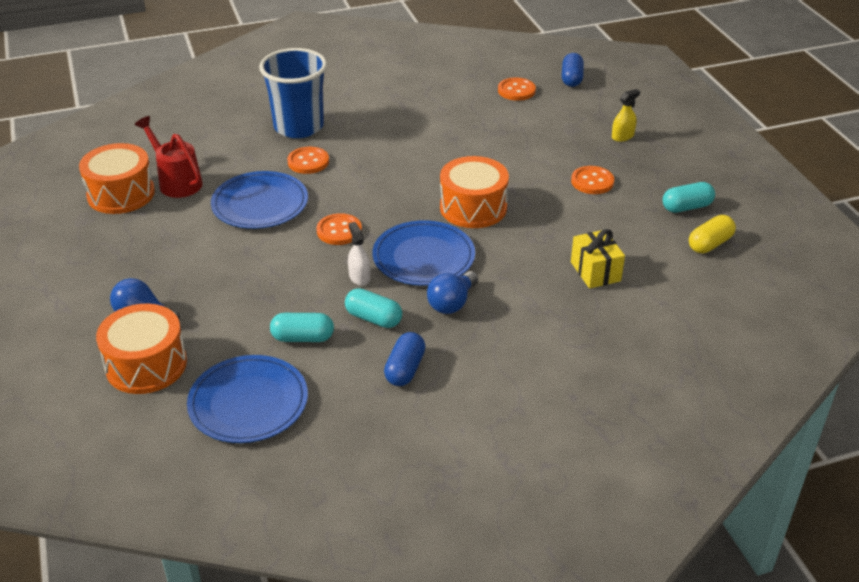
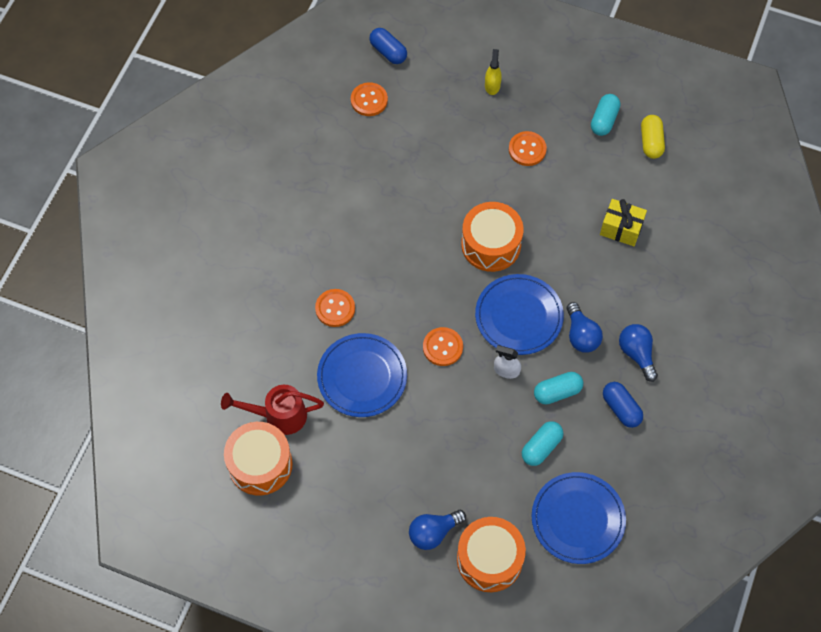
camera: 50 degrees left, 25 degrees up
blue cup [259,48,327,138] -> none
none -> blue light bulb [619,324,658,382]

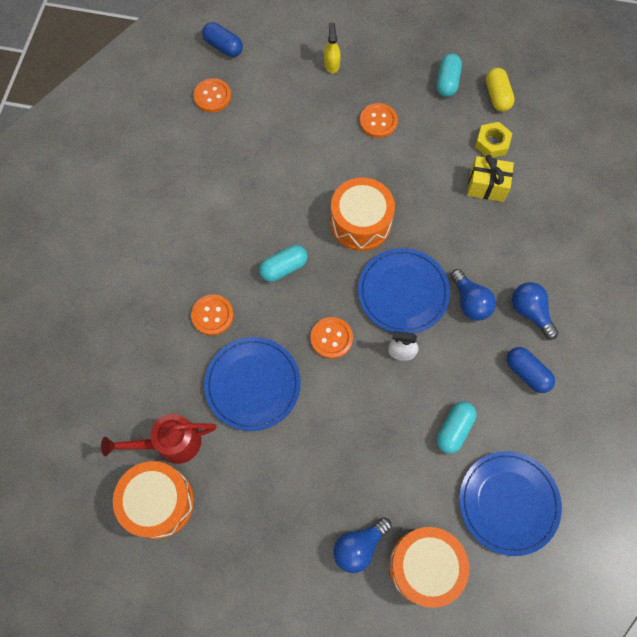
camera: 10 degrees left, 5 degrees up
turquoise capsule [534,372,583,405] -> turquoise capsule moved to [259,245,308,282]
none -> yellow nut [475,122,513,158]

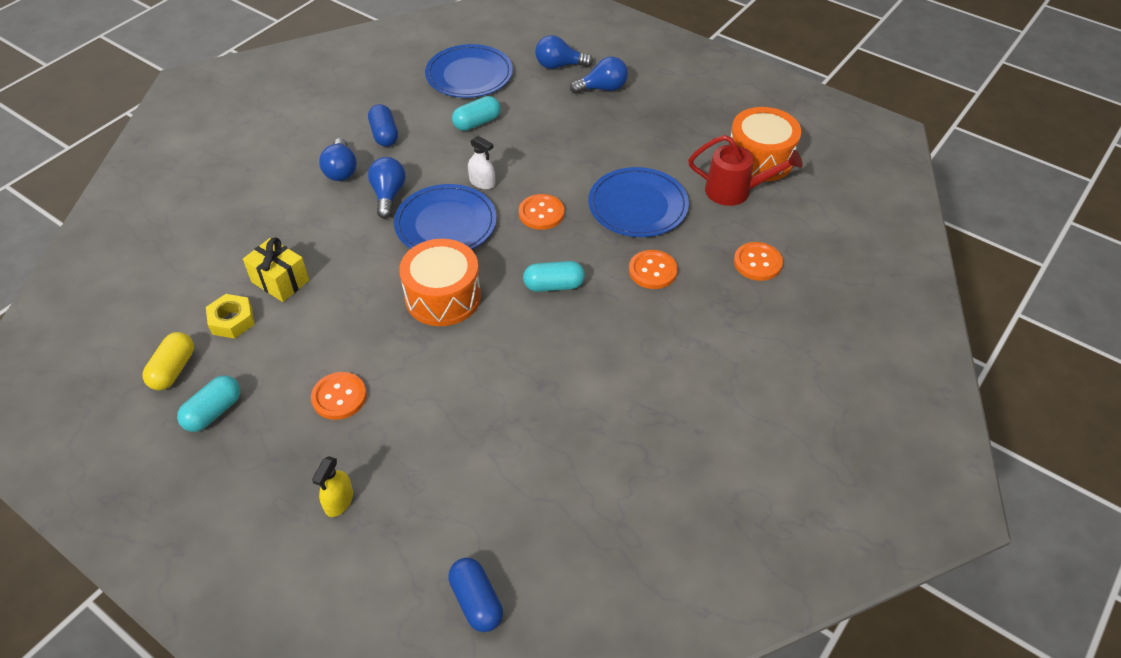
camera: 155 degrees left, 20 degrees down
orange button [193,78,231,113] -> orange button moved to [734,242,783,281]
orange drum [389,527,469,608] -> blue light bulb [535,35,593,69]

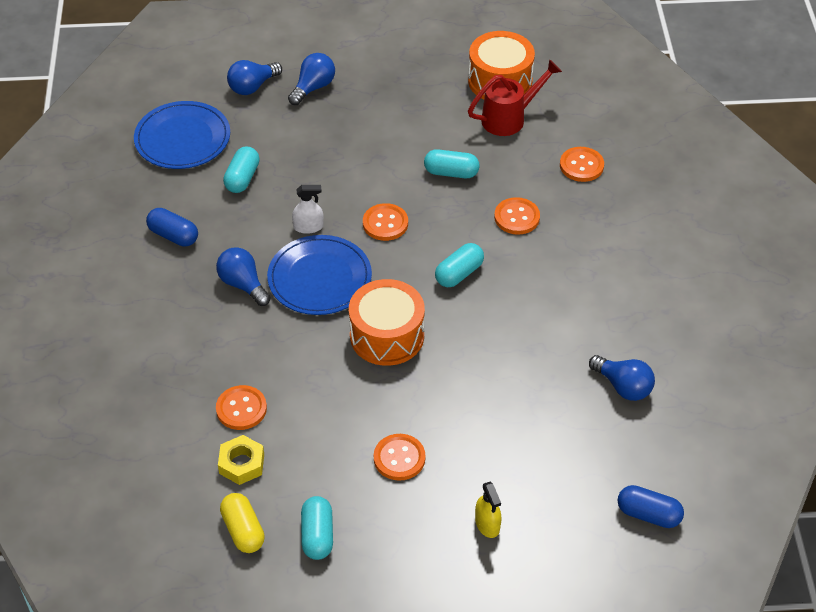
camera: 40 degrees left, 0 degrees up
yellow gift [243,238,309,302] -> orange button [216,385,267,430]
blue light bulb [319,138,357,181] -> blue light bulb moved to [589,355,655,401]
blue plate [588,167,689,237] -> turquoise capsule [424,149,479,178]

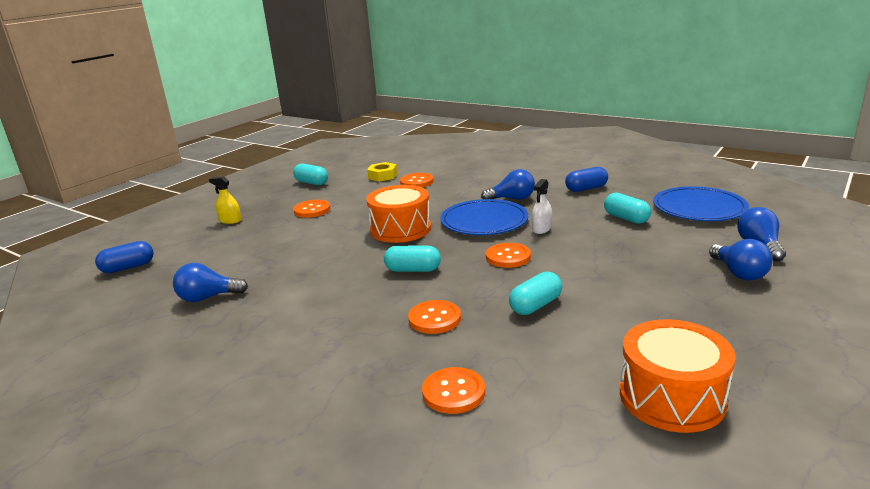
camera: 130 degrees right, 25 degrees down
yellow capsule [220,493,265,553] -> none
turquoise capsule [435,243,484,288] -> turquoise capsule turned 75 degrees counterclockwise [384,245,441,272]
red watering can [468,59,562,136] -> none

